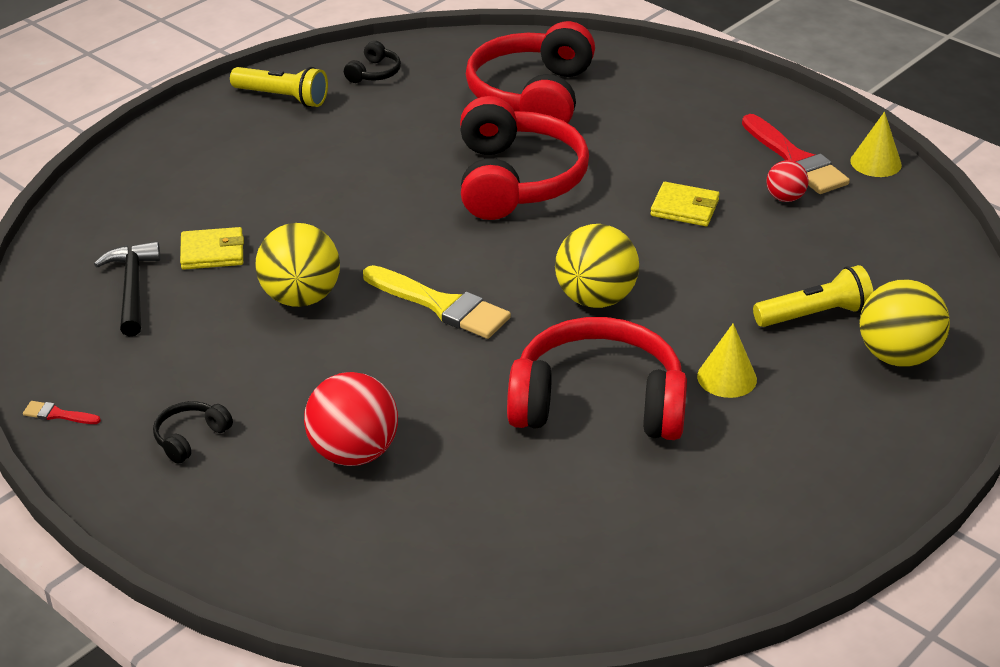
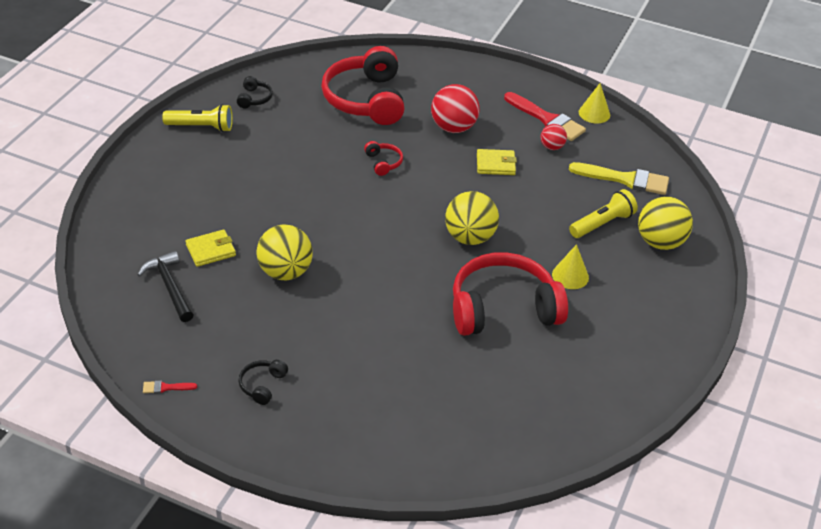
camera: 20 degrees left, 5 degrees up
red ball [304,372,398,466] -> red ball moved to [431,84,480,133]
yellow brush [363,265,511,339] -> yellow brush moved to [569,162,669,195]
red headphones [460,96,589,220] -> red headphones [364,141,403,176], size x0.41

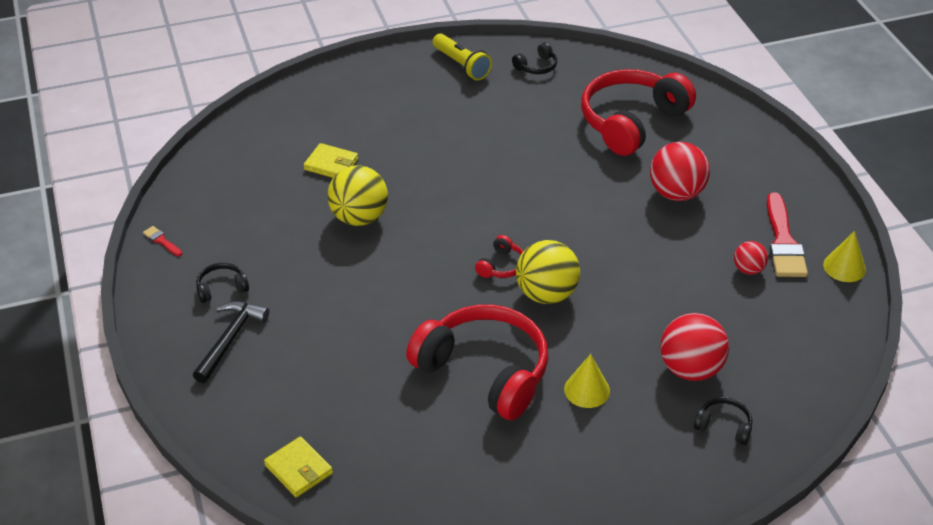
camera: 50 degrees right, 0 degrees up
black hammer [138,251,193,322] -> black hammer moved to [193,301,269,383]
red headphones [364,141,403,176] -> red headphones moved to [475,235,524,278]
yellow wallet [477,149,517,175] -> yellow wallet moved to [264,437,333,497]
yellow brush [569,162,669,195] -> none
yellow flashlight [569,189,638,238] -> red ball [660,313,729,381]
yellow ball [638,196,693,250] -> black headphones [694,397,753,445]

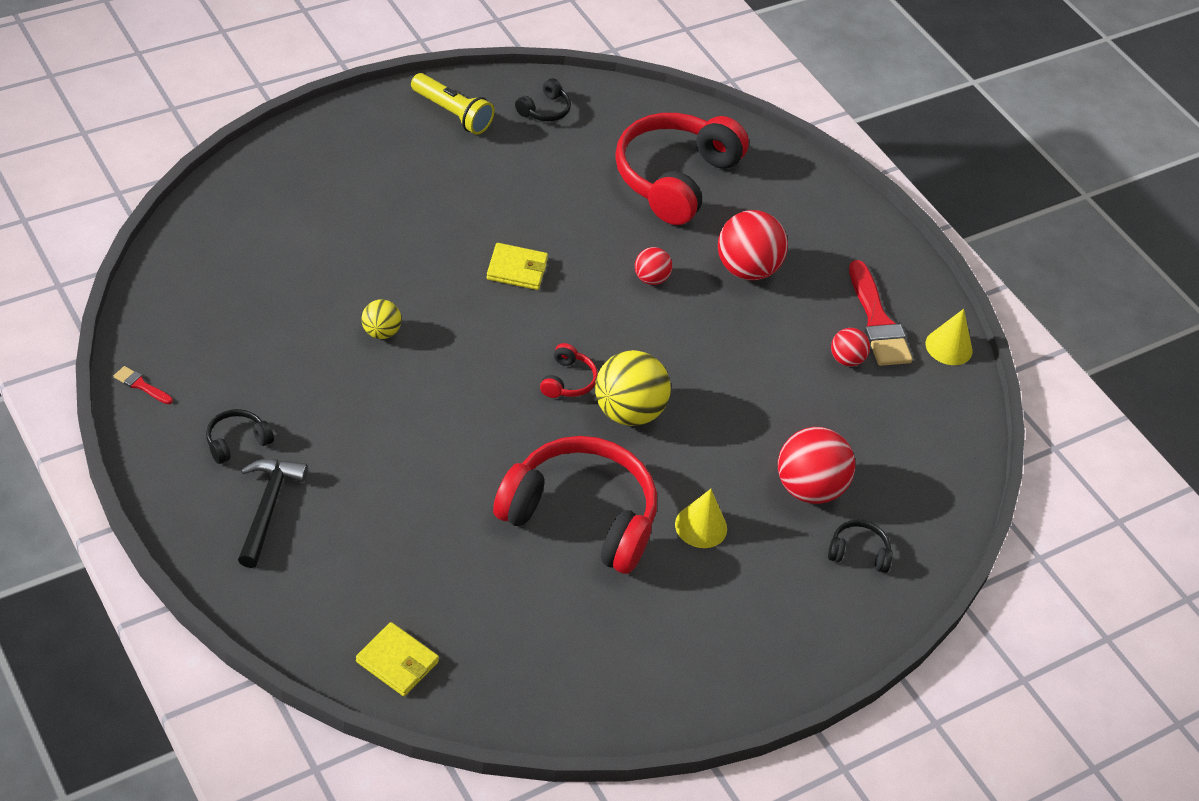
camera: 20 degrees left, 5 degrees up
yellow wallet [303,143,358,178] -> yellow wallet moved to [486,243,548,290]
yellow ball [327,165,388,226] -> yellow ball [362,299,401,339], size x0.54
none -> red ball [635,247,673,285]

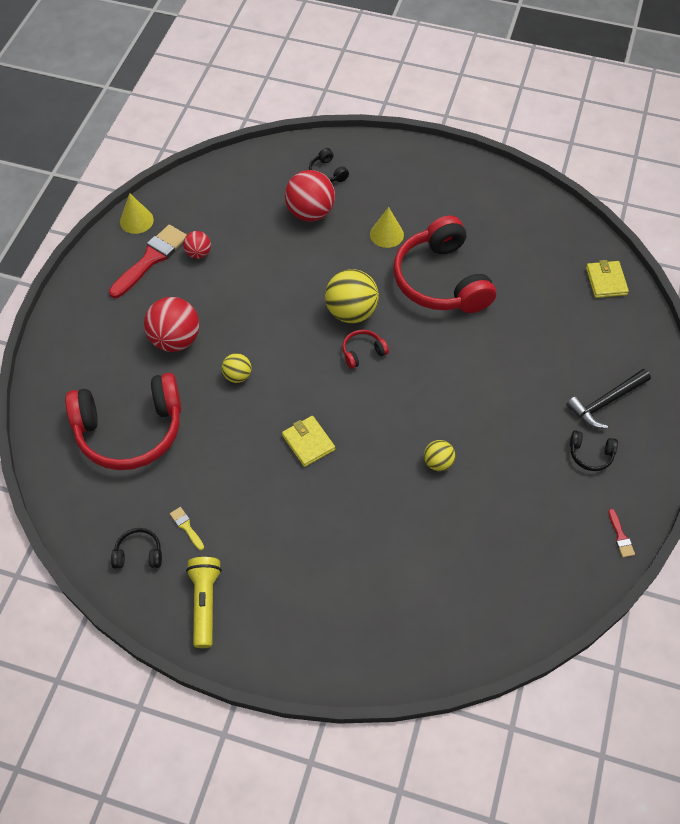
camera: 125 degrees left, 10 degrees up
red ball [635,247,673,285] -> yellow ball [222,353,251,383]
none -> yellow brush [170,507,204,550]

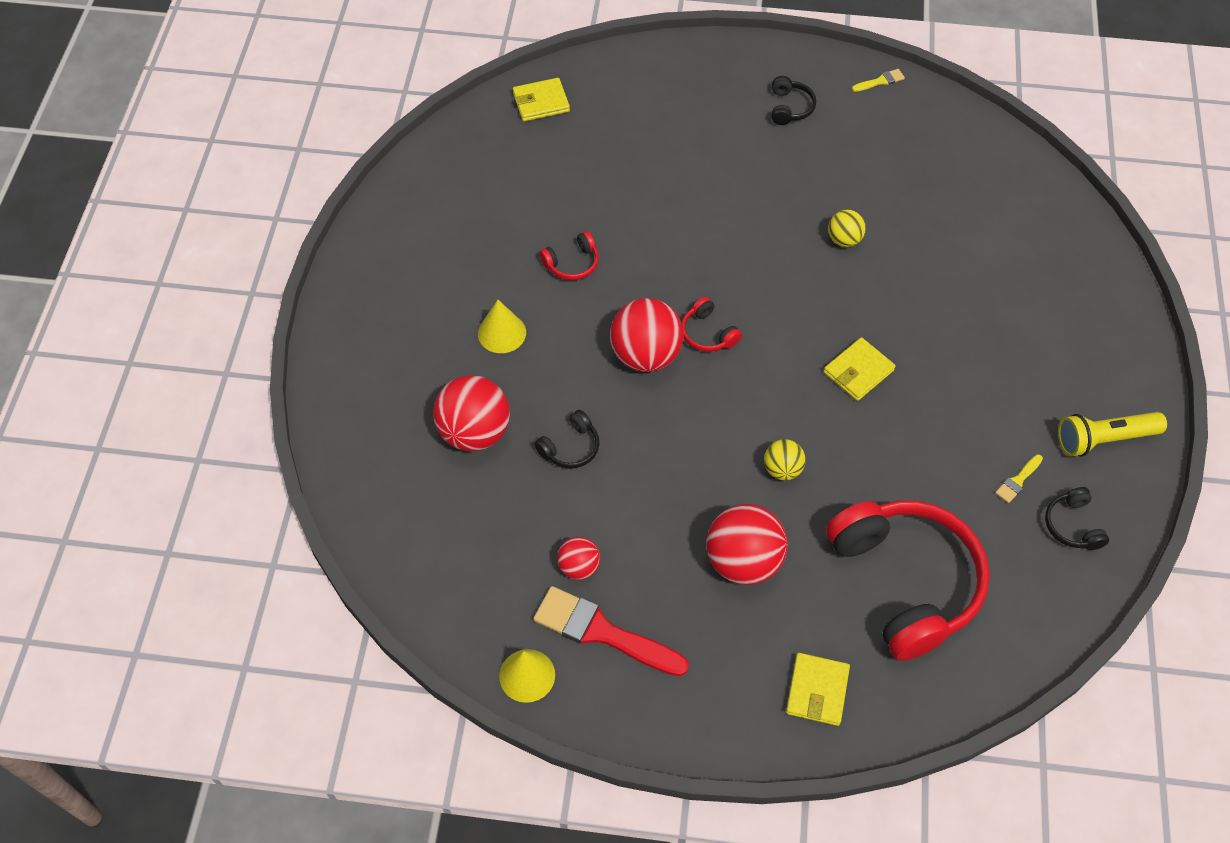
camera: 100 degrees left, 0 degrees up
black headphones [309,148,349,182] -> black headphones moved to [534,410,599,469]
yellow ball [325,269,379,323] -> red ball [610,298,684,372]
red headphones [393,216,496,313] -> red headphones [539,231,599,280], size x0.41
black hammer [566,369,651,429] -> none
red brush [608,509,635,558] -> yellow brush [852,69,905,92]
none -> yellow wallet [786,653,850,726]

